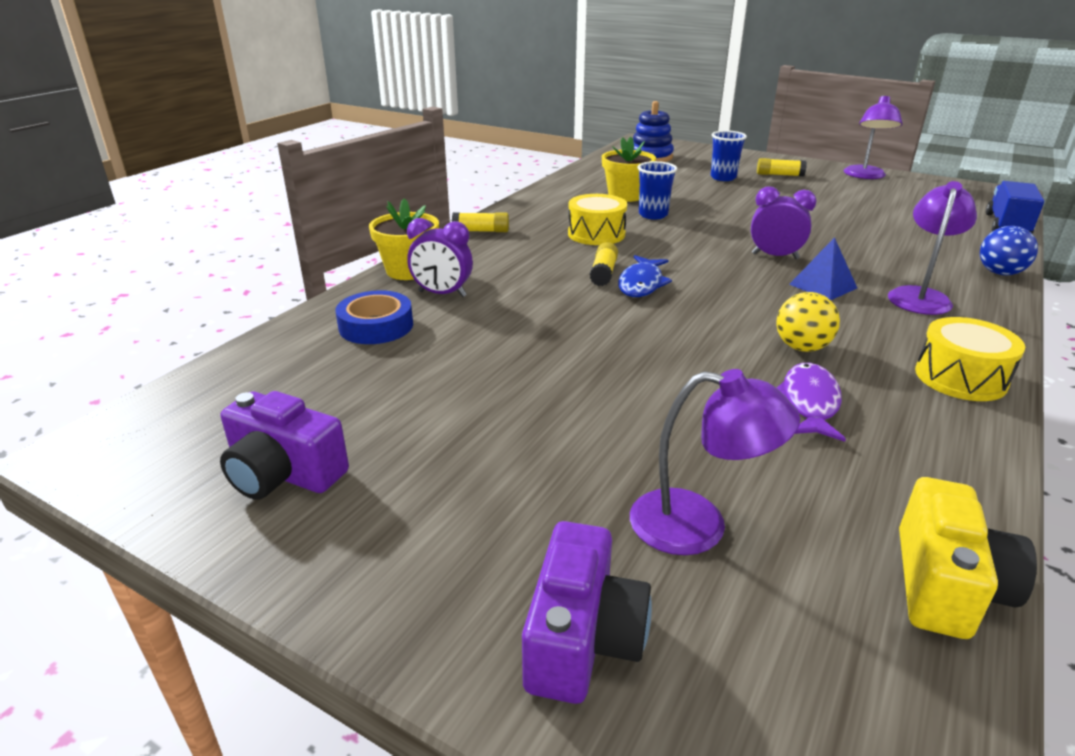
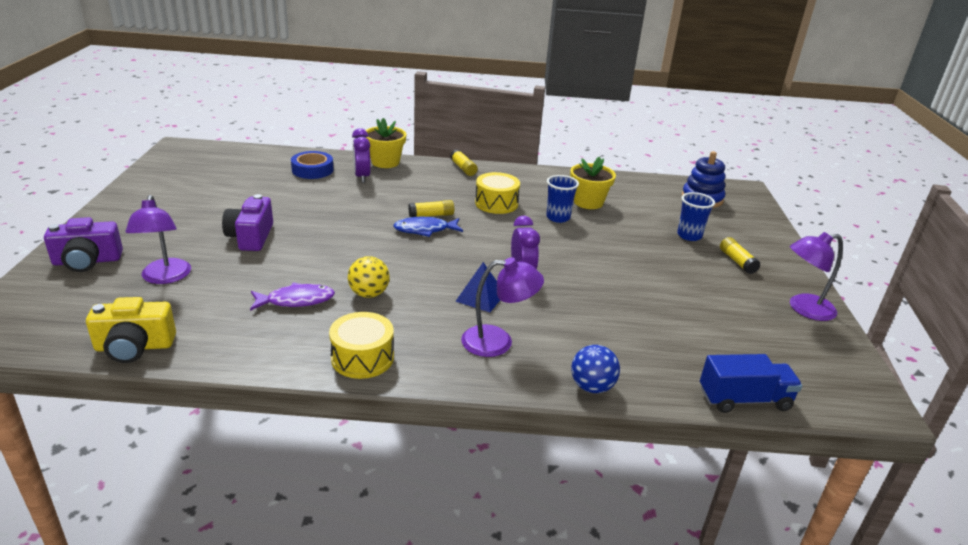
camera: 60 degrees right, 0 degrees up
purple camera [220,391,349,500] -> purple camera moved to [222,194,273,251]

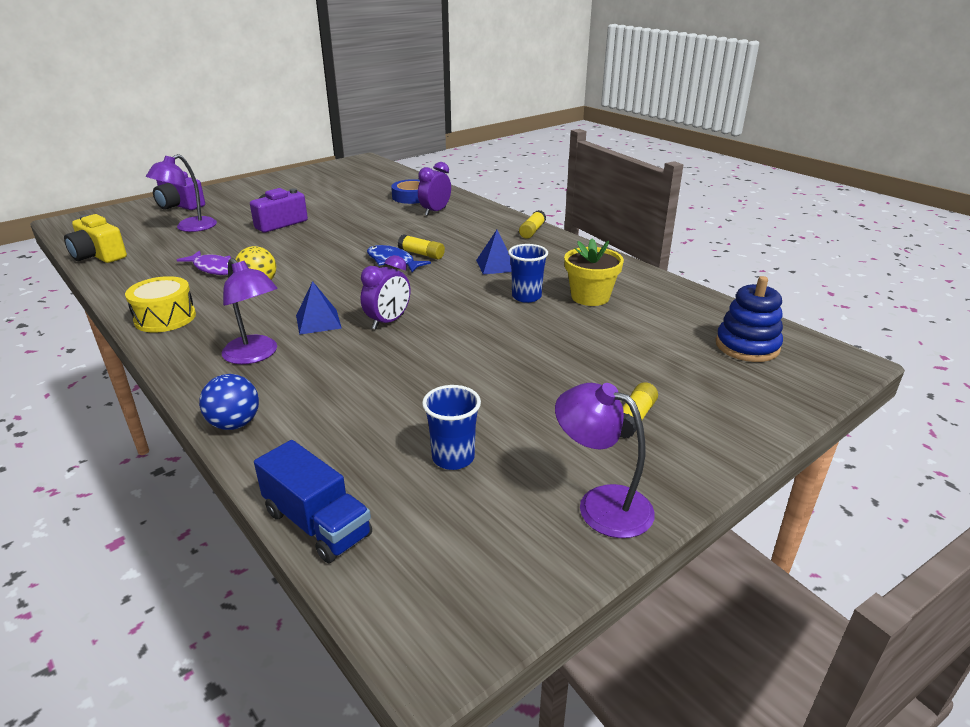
camera: 50 degrees right, 0 degrees up
yellow flower pot [366,118,406,168] -> none
yellow drum [475,172,520,214] -> blue pyramid [476,230,512,274]
blue cup [677,192,715,241] -> blue cup moved to [422,385,481,470]

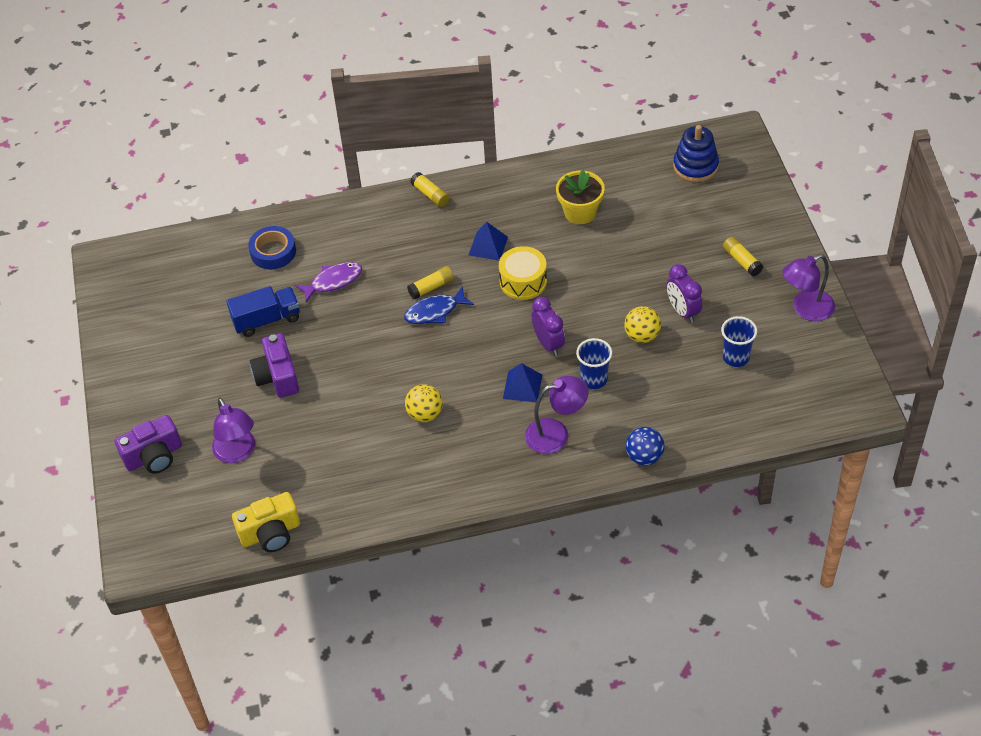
camera: 60 degrees left, 20 degrees up
yellow drum [125,276,196,332] -> yellow drum moved to [499,246,547,300]
purple fish [177,250,231,275] -> purple fish moved to [295,262,362,302]
blue truck [254,440,372,563] -> blue truck moved to [226,286,300,337]
purple clock [418,162,451,216] -> purple clock moved to [667,264,702,323]
blue cup [508,244,548,303] -> blue cup moved to [576,338,612,389]
none -> yellow ball [624,306,661,343]

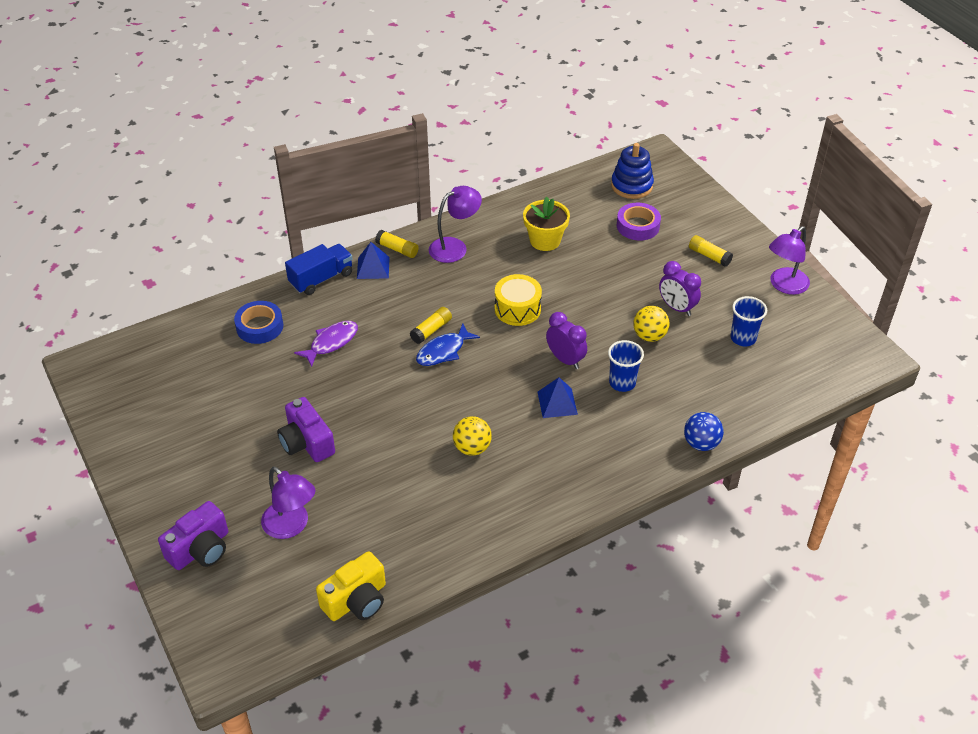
camera: 20 degrees left, 5 degrees down
blue truck [226,286,300,337] -> blue truck moved to [285,244,353,295]
blue pyramid [469,222,508,261] -> blue pyramid moved to [357,242,390,279]
purple lamp [525,376,589,454] -> purple lamp moved to [429,186,482,263]
none -> purple tape [617,202,661,241]

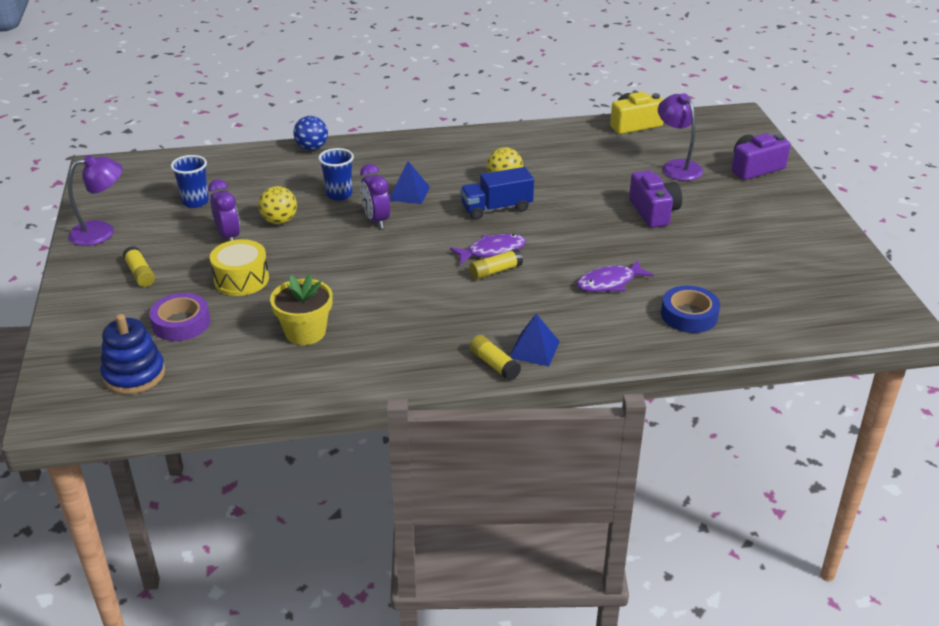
camera: 160 degrees left, 10 degrees down
blue truck [285,244,353,295] -> blue truck moved to [460,167,534,220]
blue fish [416,323,480,366] -> purple fish [450,234,526,265]
purple lamp [429,186,482,263] -> none
yellow drum [495,274,542,326] -> yellow drum moved to [210,239,269,296]

